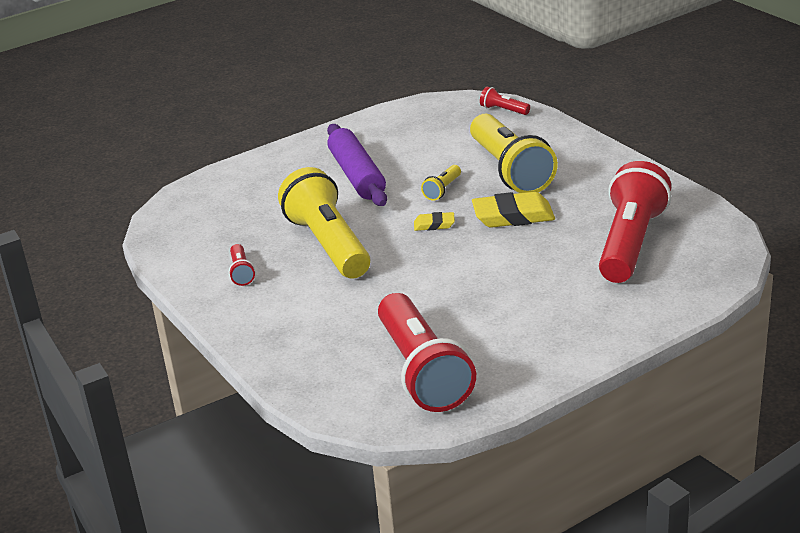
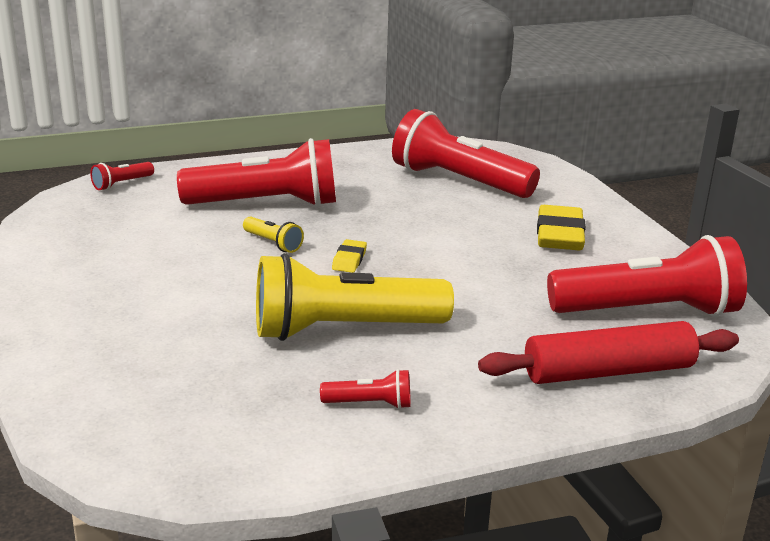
camera: 80 degrees left, 5 degrees down
purple rolling pin [327,124,387,206] -> none
yellow flashlight [470,114,558,193] -> red flashlight [177,138,336,207]
yellow eraser [472,191,555,228] -> yellow eraser moved to [537,205,586,250]
none -> red rolling pin [478,321,739,384]

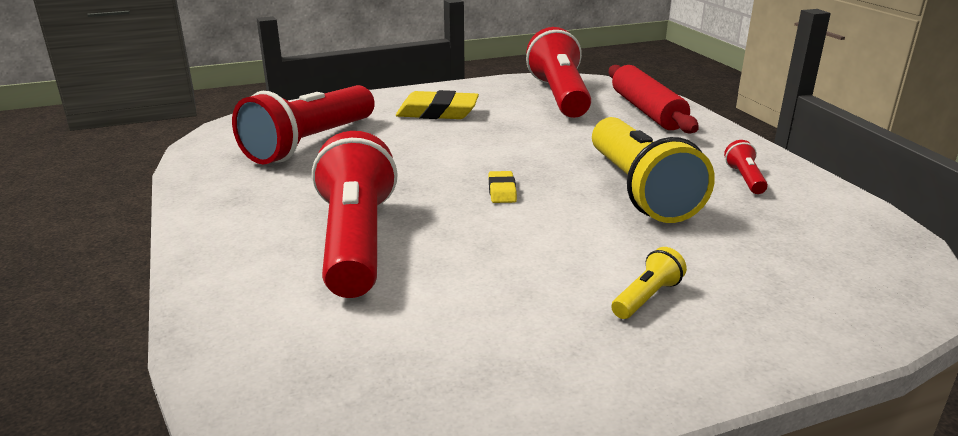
camera: 90 degrees left, 0 degrees up
red flashlight [90,162,154,190] -> none
yellow flashlight [243,217,304,253] -> yellow flashlight moved to [611,247,687,319]
yellow eraser [332,239,367,273] -> yellow eraser turned 75 degrees clockwise [488,171,517,203]

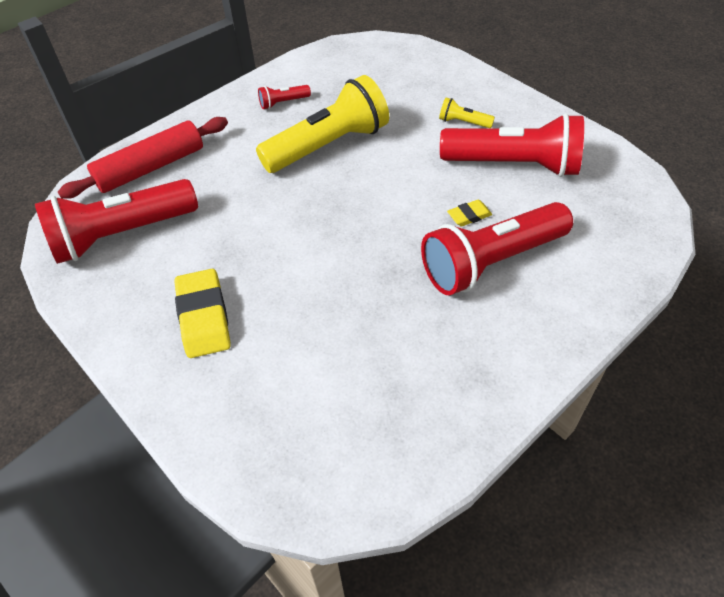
camera: 110 degrees left, 25 degrees up
red flashlight [232,85,375,164] -> red flashlight moved to [440,113,584,177]
yellow eraser [488,171,517,203] -> yellow eraser moved to [447,200,492,227]

